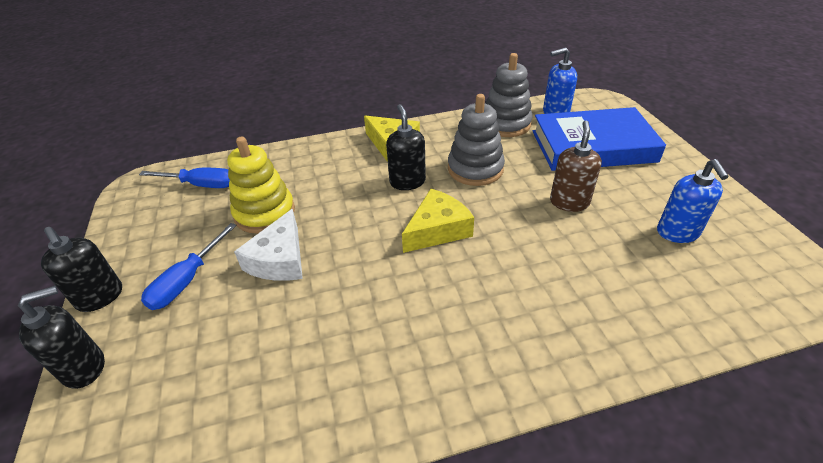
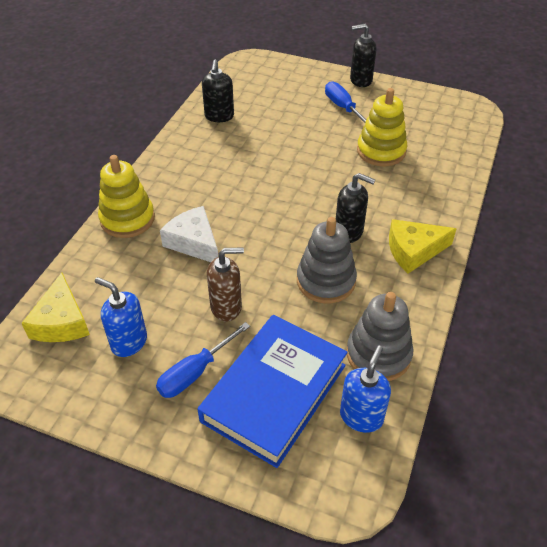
camera: 125 degrees right, 5 degrees up
black soap dispenser [18,286,105,389] -> black soap dispenser moved to [202,60,234,122]
blue screwdriver [139,168,230,188] -> blue screwdriver moved to [156,322,250,398]
white cheese [234,209,303,281] -> white cheese moved to [160,206,218,262]
yellow cheese [402,189,474,253] -> yellow cheese moved to [21,273,90,342]
brown soap dispenser [550,120,602,212] -> brown soap dispenser turned 60 degrees counterclockwise [207,248,244,322]
none -> yellow stacking toy [98,155,155,238]

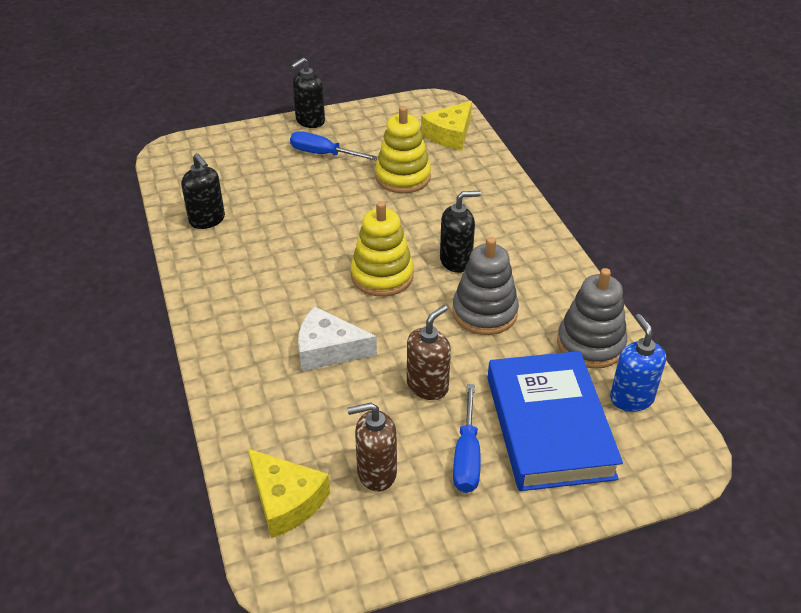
camera: 40 degrees left, 5 degrees down
blue soap dispenser [95,277,147,357] -> brown soap dispenser [347,403,397,491]
yellow stacking toy [98,155,155,238] -> yellow stacking toy moved to [351,201,414,296]
yellow cheese [389,219,457,273] -> yellow cheese moved to [421,101,472,150]

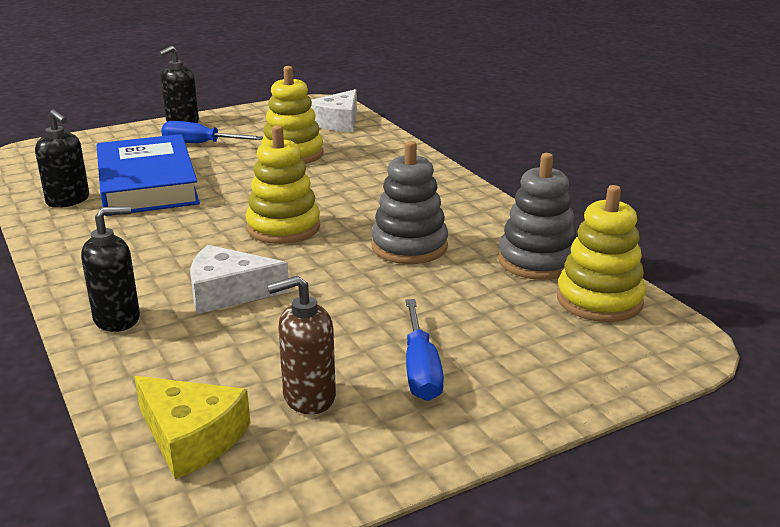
camera: 10 degrees left, 15 degrees down
brown soap dispenser [407,305,451,400] -> none
yellow cheese [421,101,472,150] -> white cheese [311,89,357,132]
black soap dispenser [440,191,481,273] -> black soap dispenser moved to [81,206,140,332]
blue book [488,351,623,491] -> blue book moved to [97,134,200,216]
blue soap dispenser [610,314,666,412] -> yellow stacking toy [557,185,646,322]

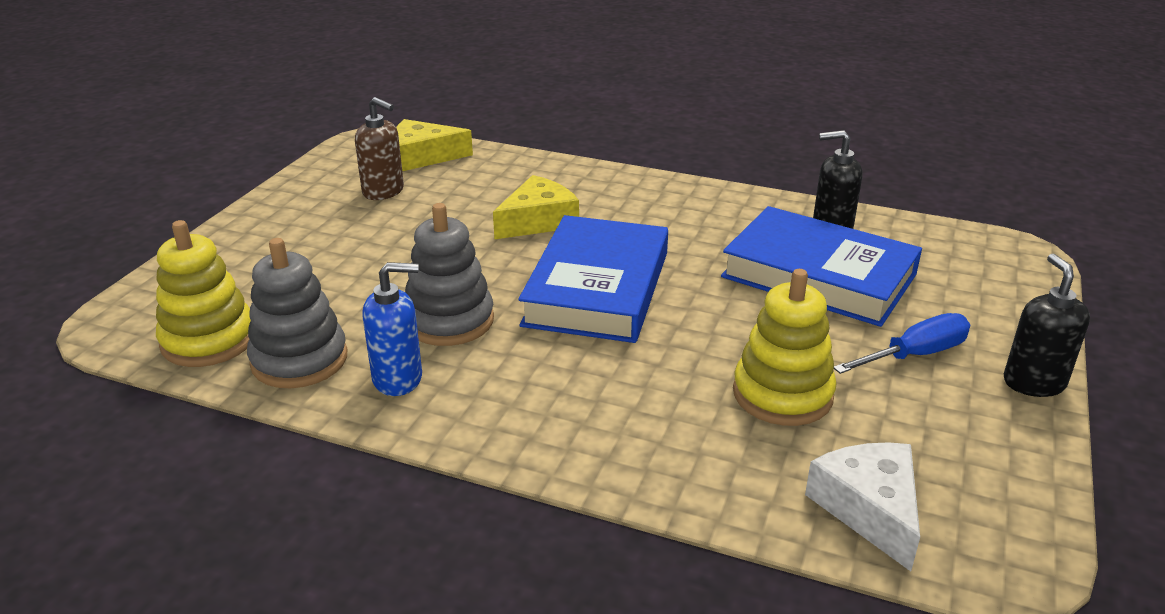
camera: 140 degrees right, 5 degrees up
black soap dispenser [81,206,140,332] -> none
white cheese [191,245,289,314] -> yellow cheese [493,175,579,240]
yellow stacking toy [245,125,320,244] -> blue book [518,215,668,343]
brown soap dispenser [267,276,336,415] -> brown soap dispenser turned 90 degrees clockwise [355,97,404,200]
blue screwdriver [405,299,444,401] -> none
none -> blue soap dispenser [362,262,422,396]

